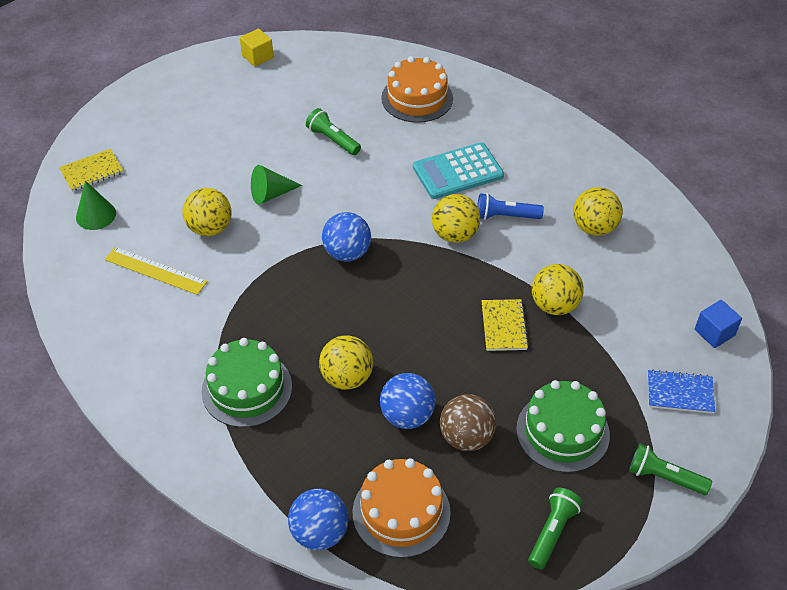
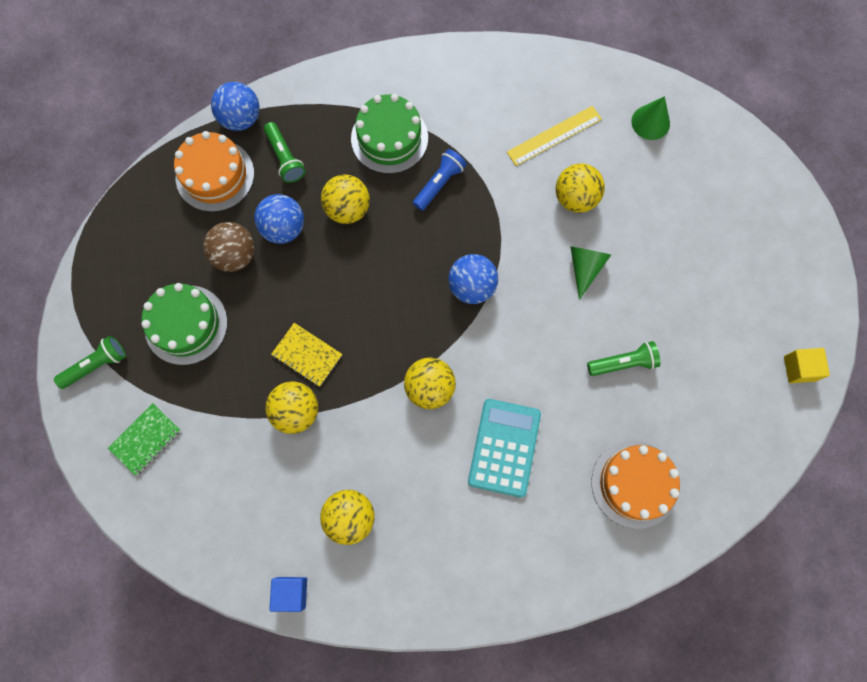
camera: 125 degrees right, 25 degrees up
yellow notebook [59,149,124,192] -> none
blue flashlight [477,193,544,220] -> blue flashlight moved to [413,149,467,211]
green flashlight [528,488,583,569] -> green flashlight moved to [264,122,306,183]
blue notebook [648,369,715,414] -> green notebook [108,403,181,476]
blue cube [695,300,742,348] -> blue cube moved to [269,577,307,612]

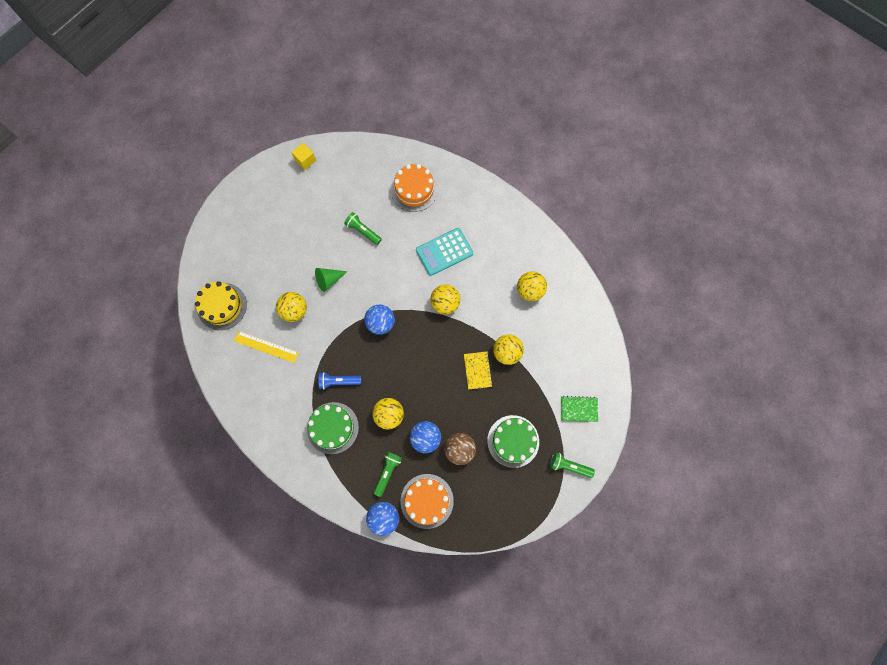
camera: 130 degrees left, 0 degrees up
blue cube [269,577,307,612] -> none
green cone [632,96,670,140] -> yellow cake [195,281,247,330]

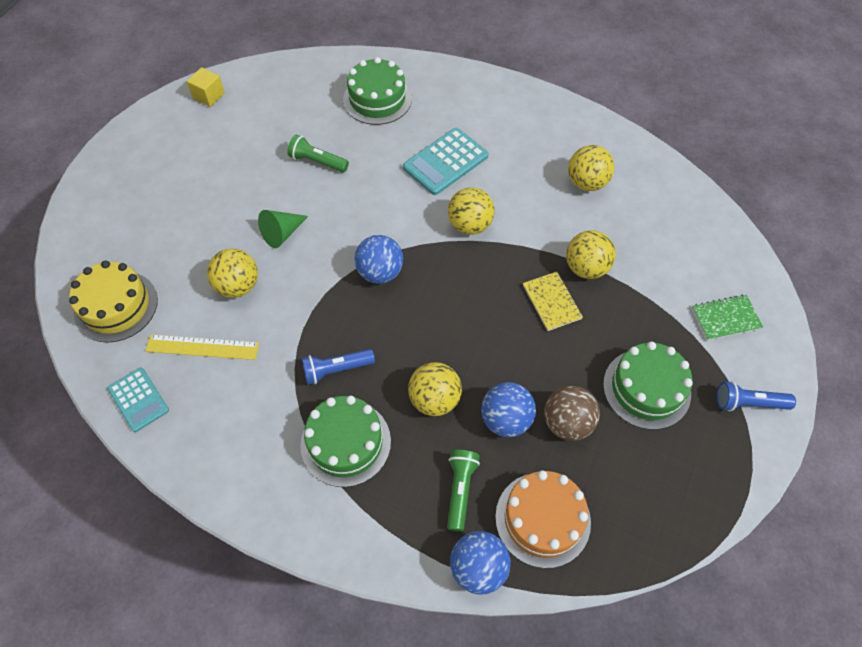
camera: 15 degrees left, 15 degrees down
orange cake [391,164,438,212] -> green cake [343,57,412,125]
green flashlight [550,452,595,478] -> blue flashlight [717,381,796,411]
none -> turquoise calculator [108,367,169,432]

